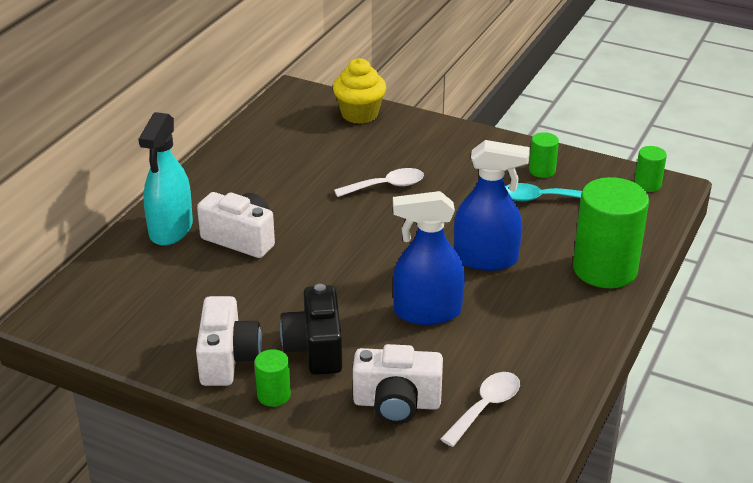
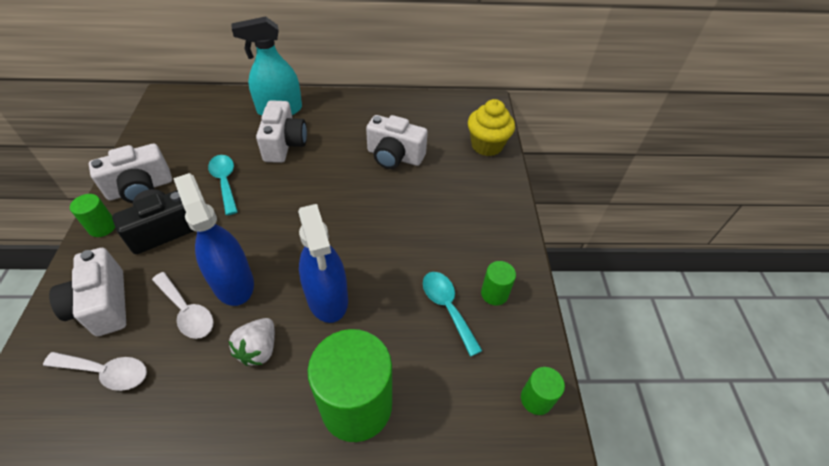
camera: 60 degrees right, 15 degrees up
white spoon [334,168,424,197] -> white spoon moved to [152,272,214,339]
none -> turquoise spoon [208,155,238,215]
none -> white strawberry [228,318,275,366]
none -> white camera [366,115,428,169]

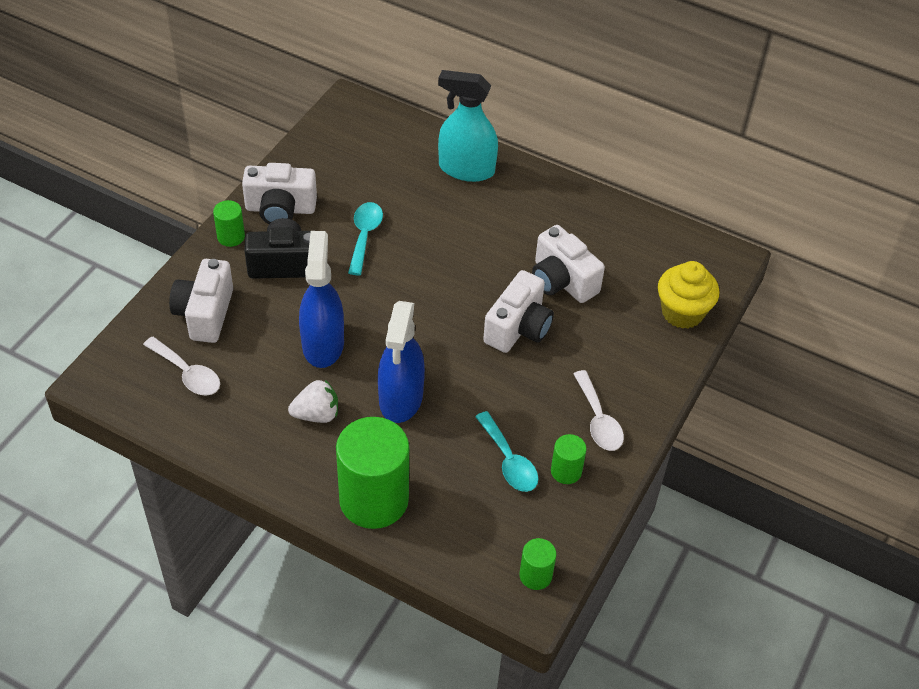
camera: 30 degrees right, 0 degrees up
white spoon [152,272,214,339] -> white spoon moved to [573,370,624,451]
white strawberry [228,318,275,366] -> white strawberry turned 150 degrees counterclockwise [288,380,338,423]
white camera [256,100,307,163] -> white camera moved to [483,270,554,353]
turquoise spoon [423,272,482,357] -> turquoise spoon turned 150 degrees clockwise [475,411,539,492]

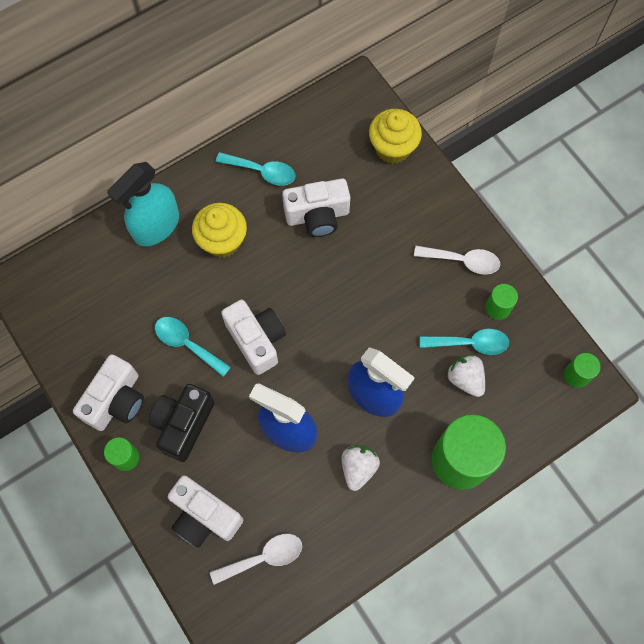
camera: 60 degrees left, 20 degrees up
white camera [483,270,554,353] -> white camera moved to [221,300,286,375]
none -> yellow cupcake [192,203,247,258]
none -> turquoise spoon [216,152,296,186]
none -> white strawberry [447,355,485,397]

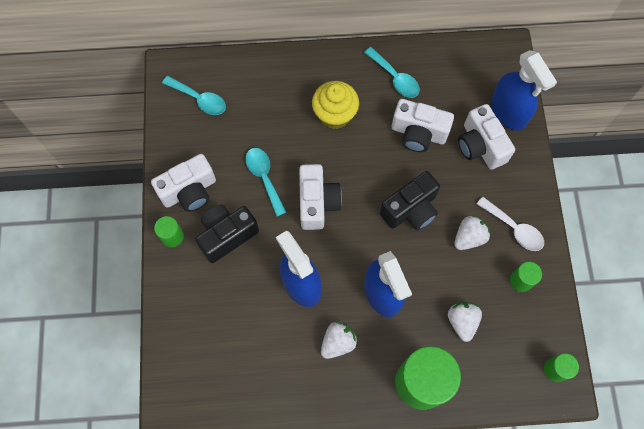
camera: 30 degrees right, 0 degrees up
turquoise spray bottle [107,162,179,246] -> none
white camera [168,475,243,548] -> white camera moved to [458,104,515,170]
white spoon [210,534,302,585] -> none
yellow cupcake [369,109,422,164] -> blue spray bottle [491,50,557,130]
turquoise spoon [420,329,509,355] -> turquoise spoon moved to [162,76,226,115]
none -> black camera [380,171,440,230]
none -> white strawberry [454,215,490,250]

